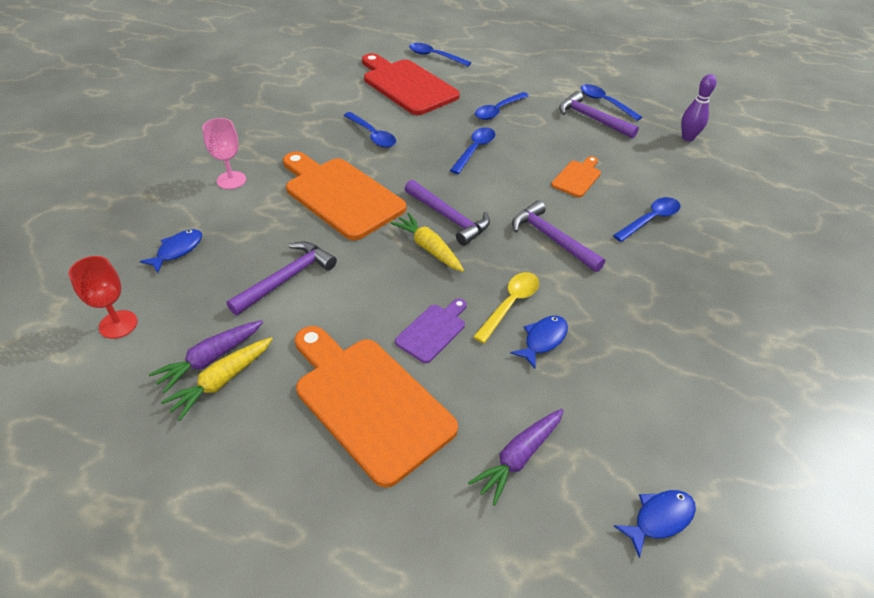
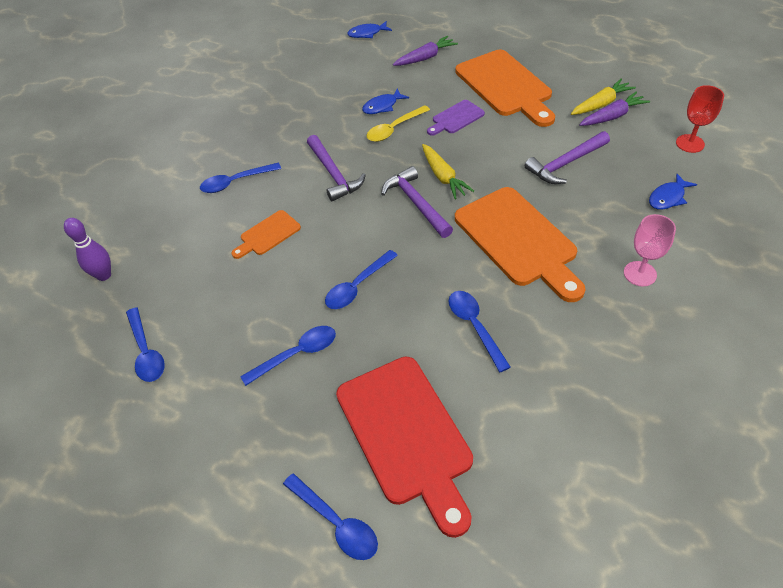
camera: 160 degrees left, 5 degrees up
purple hammer [559,91,639,138] -> none

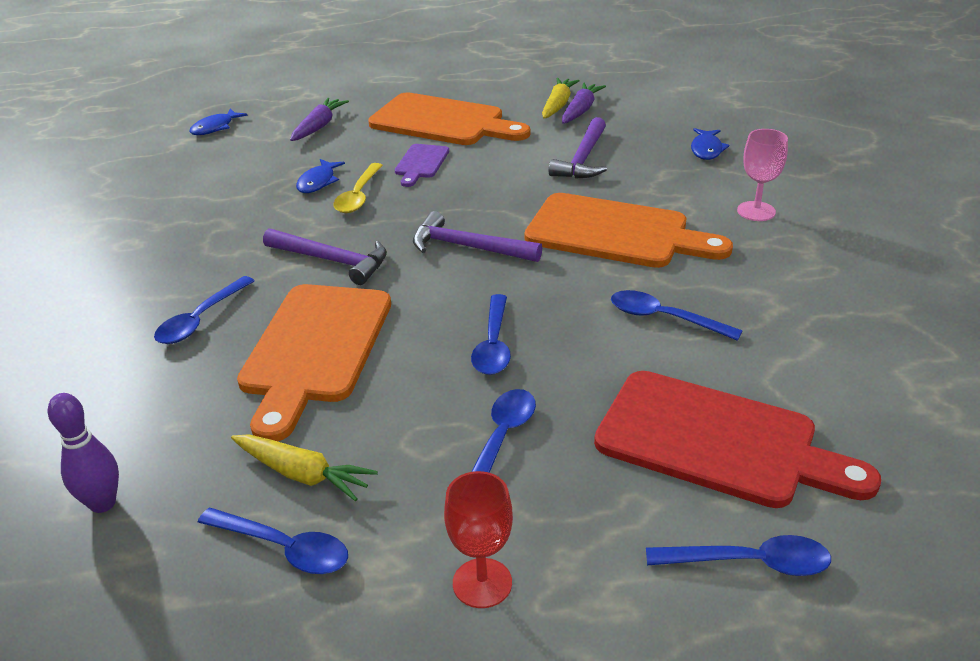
camera: 40 degrees left, 15 degrees down
orange cutting board [232,210,301,259] -> orange cutting board [237,284,391,441], size x2.07
yellow carrot [422,144,474,199] -> yellow carrot moved to [231,434,378,501]
red goblet [676,85,724,153] -> red goblet moved to [444,471,513,608]

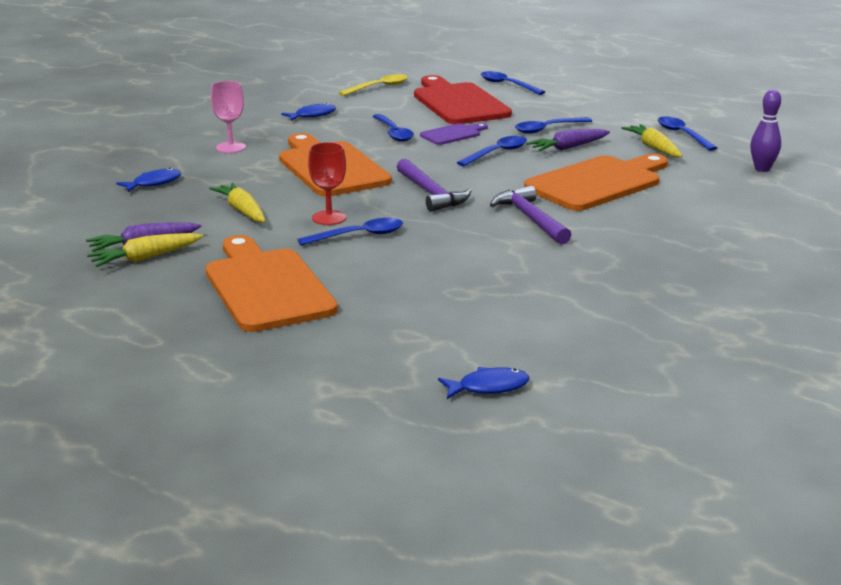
camera: 140 degrees left, 10 degrees down
blue spoon [154,276,254,344] -> blue spoon moved to [297,218,403,246]
purple carrot [290,98,349,141] -> purple carrot moved to [526,129,610,151]
blue fish [296,159,345,193] -> blue fish moved to [281,103,336,121]
yellow spoon [333,163,383,213] -> yellow spoon moved to [339,74,408,96]
purple cutting board [395,144,449,187] -> purple cutting board moved to [420,123,488,145]
red goblet [444,471,513,608] -> red goblet moved to [308,142,346,225]
purple hammer [549,117,607,179] -> yellow carrot [209,182,265,222]

